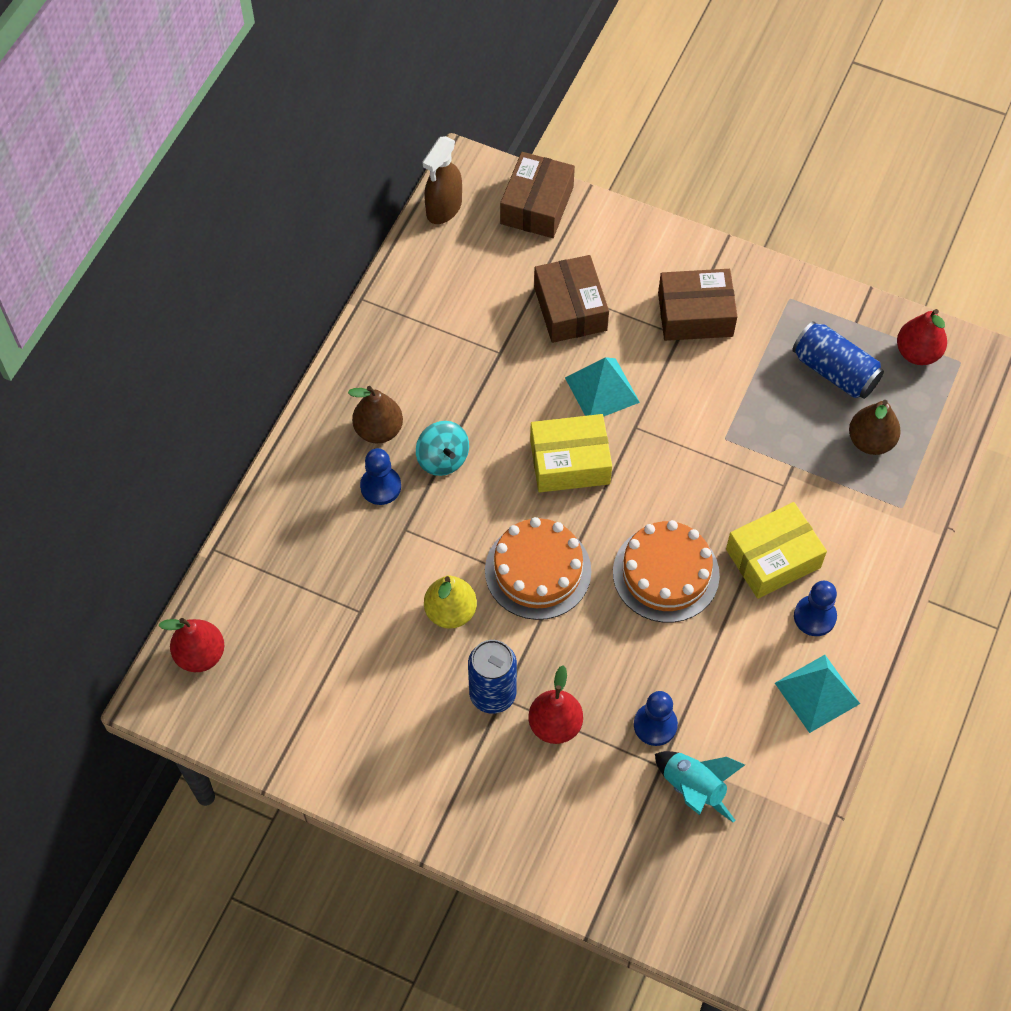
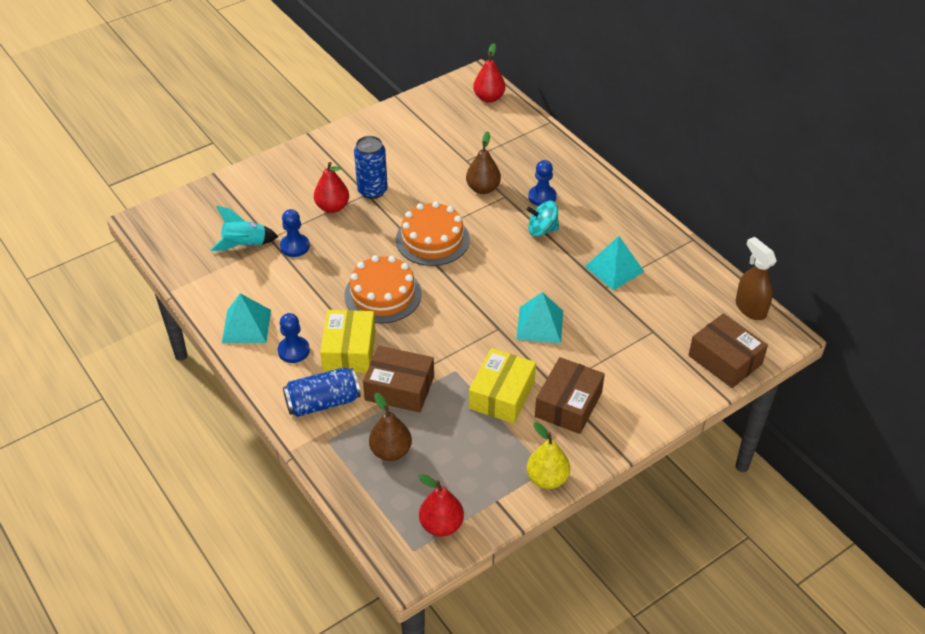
camera: 120 degrees right, 15 degrees down
brown pear [348,386,403,443] -> brown pear moved to [466,131,501,194]
yellow pear [424,575,477,629] -> yellow pear moved to [527,422,570,489]
yellow box [530,414,612,492] -> yellow box moved to [469,348,536,423]
brown box [534,255,609,343] -> brown box moved to [363,346,434,413]
blue can [792,321,884,399] -> blue can moved to [283,368,361,417]
none -> turquoise pyramid [585,236,644,290]

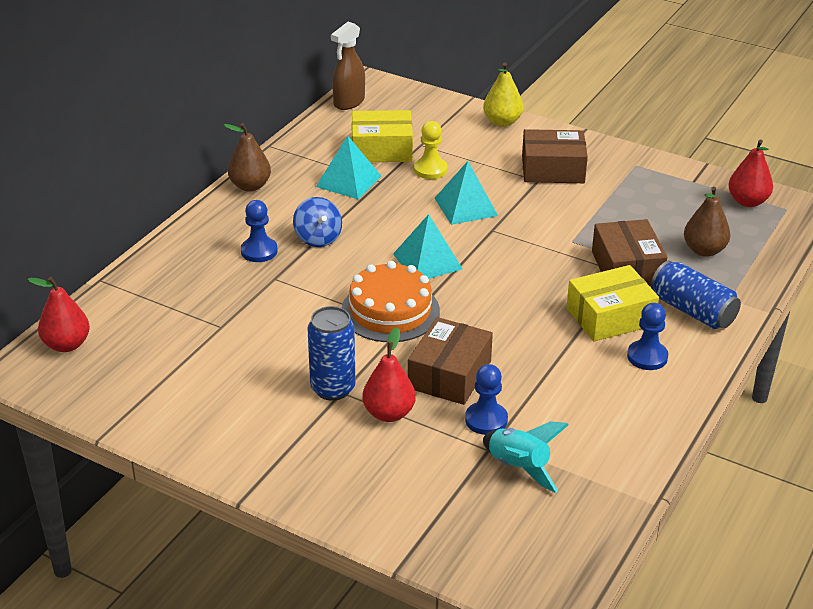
camera: 115 degrees left, 10 degrees down
turquoise pyramid [222,293,271,343] -> turquoise pyramid moved to [393,214,463,279]
orange cake [344,255,422,323] -> none
brown pear [466,131,501,194] -> brown pear moved to [224,123,271,191]
yellow box [469,348,536,423] -> yellow box moved to [352,110,413,162]
turquoise spinning top [527,201,559,236] -> blue spinning top [293,197,342,247]
yellow pear [527,422,570,489] -> yellow pear moved to [483,63,523,127]
brown box [688,313,768,388] -> brown box moved to [408,317,493,405]
none -> yellow pawn [414,121,448,179]

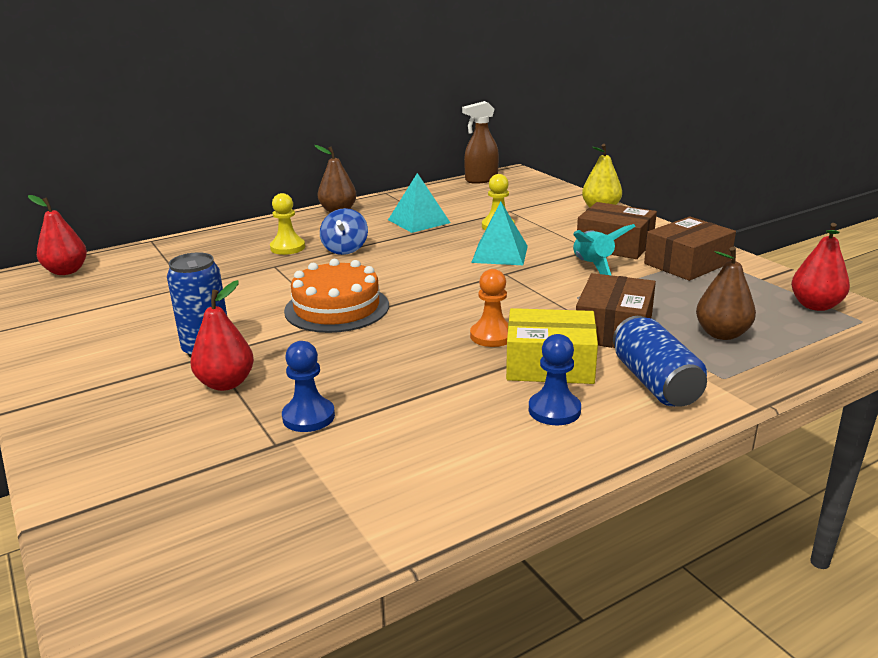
camera: 30 degrees right, 10 degrees down
blue pawn [241,200,278,262] -> yellow pawn [270,193,305,255]
yellow box [352,110,413,162] -> none
turquoise pyramid [393,214,463,279] -> none
brown box [408,317,493,405] -> brown box moved to [644,217,736,281]
turquoise rocket [483,421,569,493] -> turquoise rocket moved to [573,224,636,275]
none -> orange pawn [470,269,508,347]

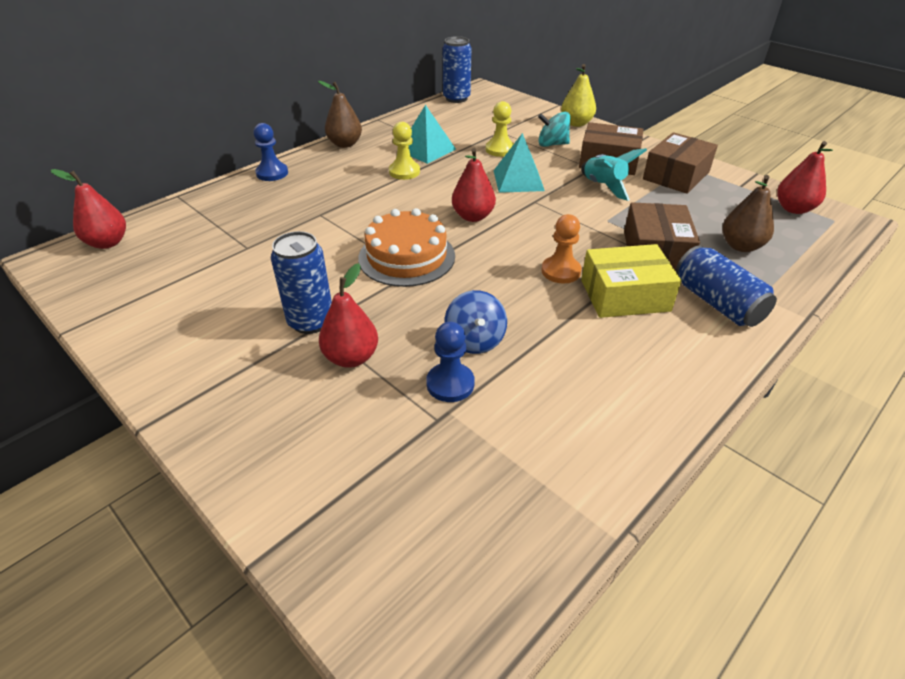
camera: 15 degrees left, 15 degrees up
yellow pawn [270,193,305,255] -> yellow pawn moved to [389,122,420,180]
blue spinning top [320,208,368,255] -> blue spinning top moved to [444,290,507,354]
brown spray bottle [462,101,499,184] -> blue can [443,36,471,103]
blue pawn [529,334,581,425] -> blue pawn moved to [253,123,288,181]
none -> red pear [452,148,496,222]
none -> turquoise spinning top [538,112,570,147]

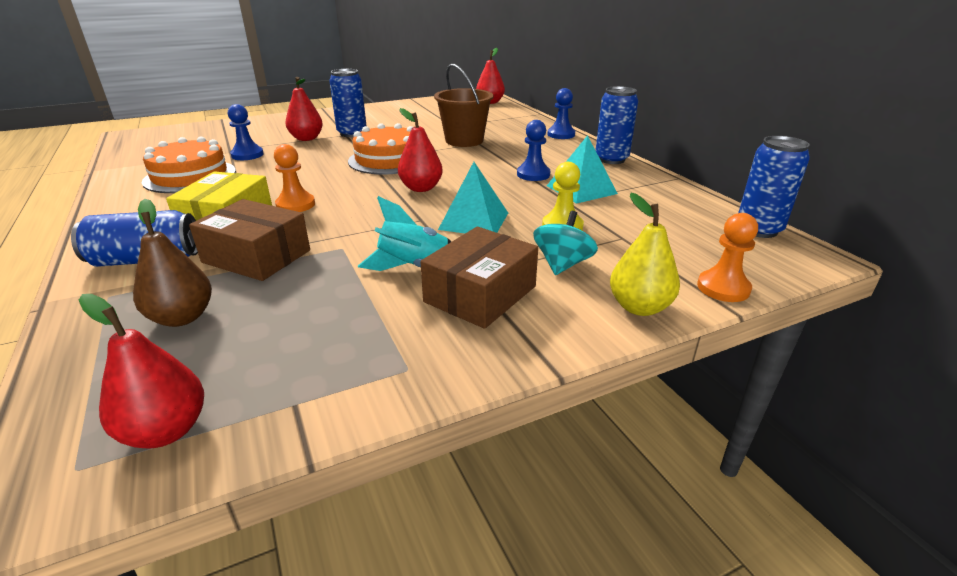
camera: 110 degrees right, 10 degrees down
brown pear [318,81,362,148] -> blue can [596,86,638,164]
yellow pawn [389,122,420,180] -> blue pawn [517,120,550,181]
blue spinning top [444,290,507,354] -> none
brown box [643,132,718,194] -> none
none -> orange cake [142,137,236,193]
none -> brown bucket [434,64,493,147]
none -> orange pawn [697,213,758,302]

